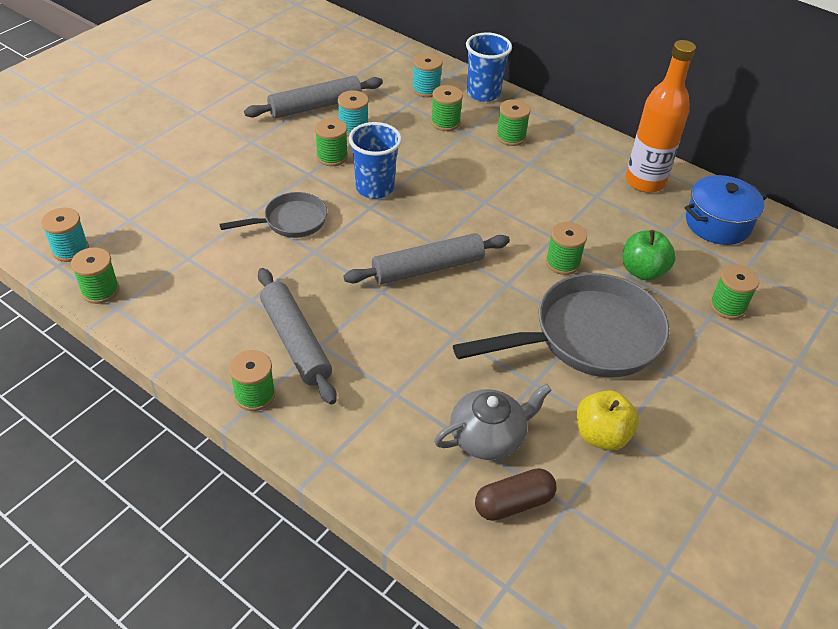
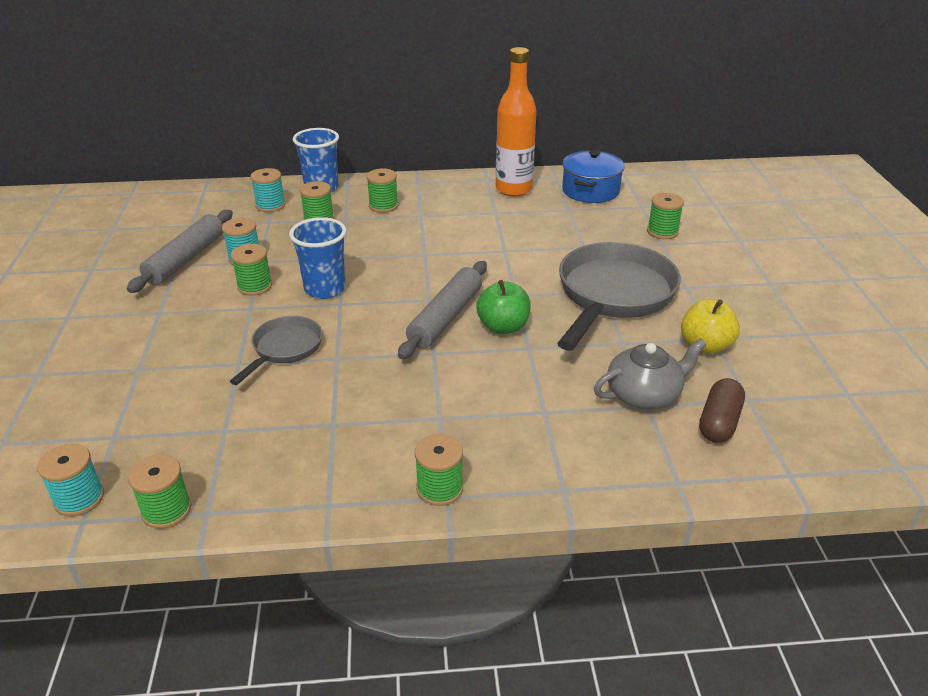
camera: 40 degrees left, 10 degrees down
grey rolling pin [258,268,337,405] -> none
grey teapot [434,384,552,460] -> grey teapot turned 45 degrees clockwise [594,338,707,409]
green spool [546,222,587,275] -> none
green apple [623,230,676,281] -> green apple moved to [476,280,531,334]

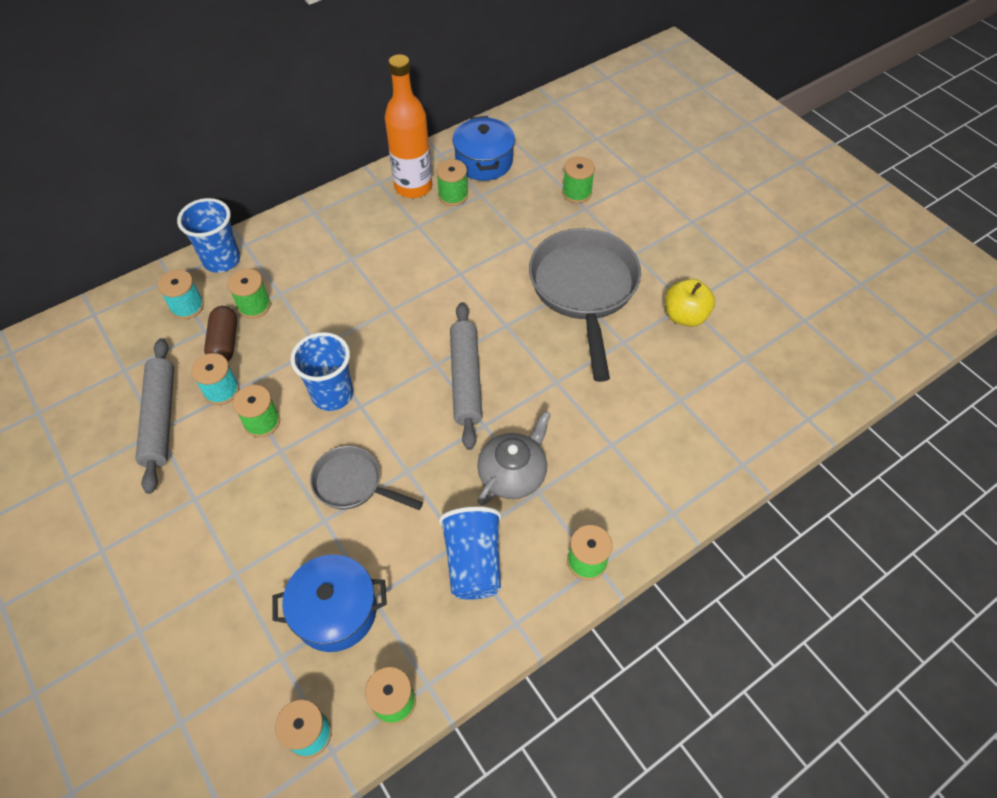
camera: 30 degrees left, 20 degrees up
grey pan [230,316,322,385] -> grey pan turned 60 degrees counterclockwise [310,446,423,510]
green spool [367,168,398,213] -> green spool moved to [436,159,468,206]
green apple [476,280,531,334] -> none
grey teapot [594,338,707,409] -> grey teapot moved to [477,411,551,506]
brown capsule [699,378,745,443] -> brown capsule moved to [204,306,237,361]
none -> blue pot [272,555,387,652]
none -> blue cup [439,506,501,600]

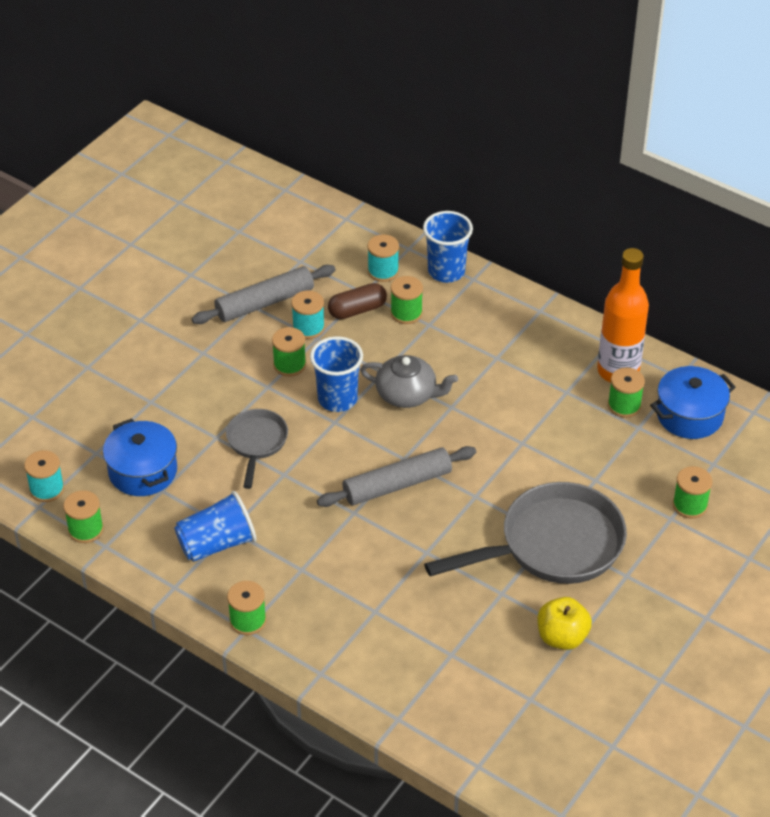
camera: 70 degrees right, 10 degrees down
grey teapot [477,411,551,506] -> grey teapot moved to [360,355,458,408]

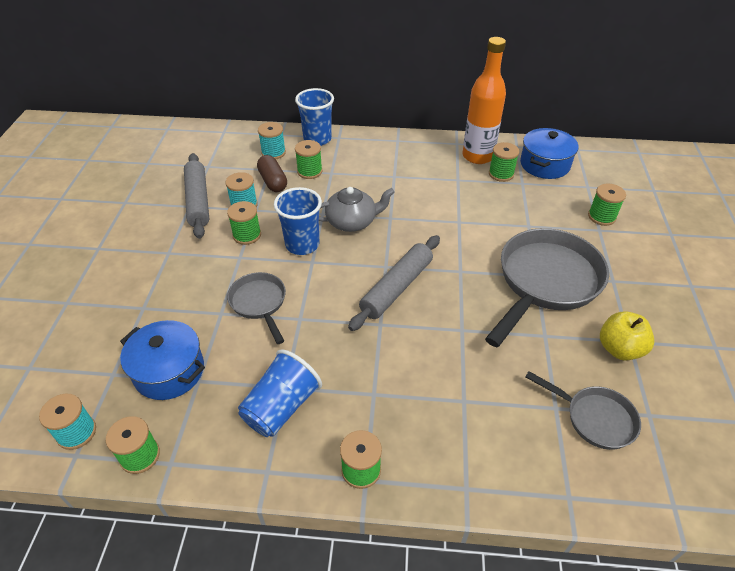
camera: 30 degrees left, 0 degrees up
grey rolling pin [192,265,336,324] -> grey rolling pin turned 45 degrees counterclockwise [184,153,209,239]
brown capsule [328,283,387,319] -> brown capsule turned 60 degrees counterclockwise [257,155,287,192]
none -> grey pan [526,371,641,450]

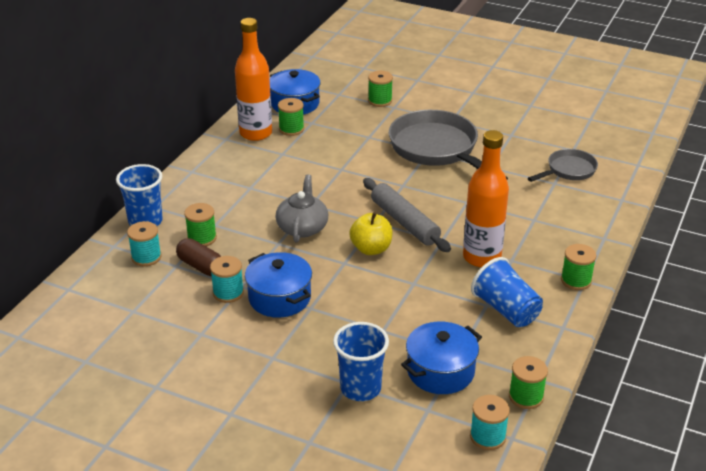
camera: 70 degrees left, 10 degrees down
grey rolling pin [184,153,209,239] -> none
green spool [227,201,261,245] -> blue pot [245,252,312,318]
grey pan [227,272,286,344] -> none
brown capsule [257,155,287,192] -> brown capsule turned 45 degrees clockwise [176,238,221,276]
blue cup [274,187,322,255] -> blue cup moved to [333,322,389,401]
yellow apple [600,311,654,361] -> yellow apple moved to [349,212,393,255]
none -> orange bottle [463,130,509,267]

